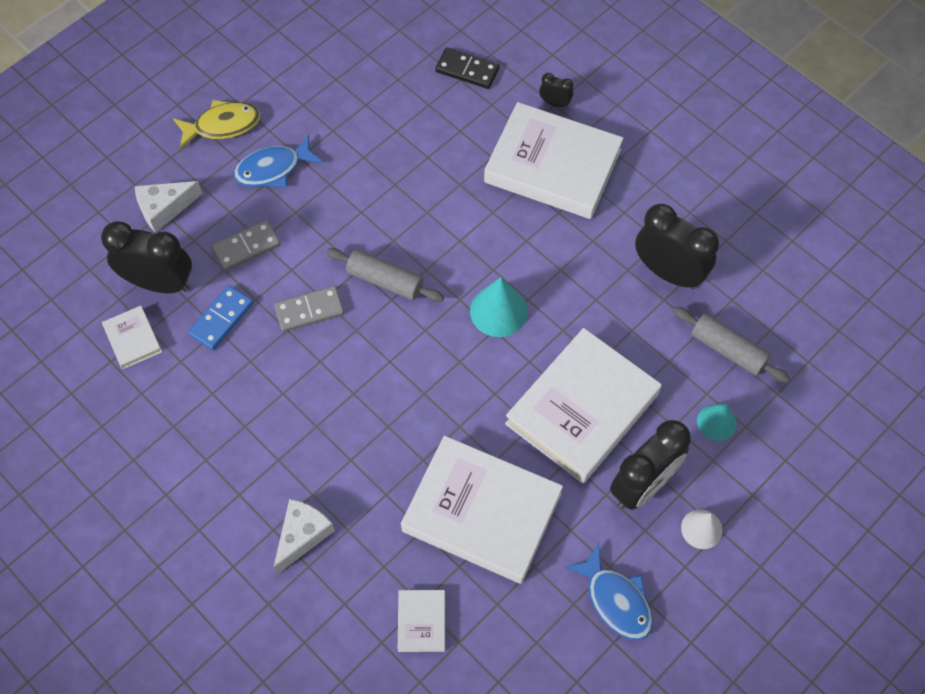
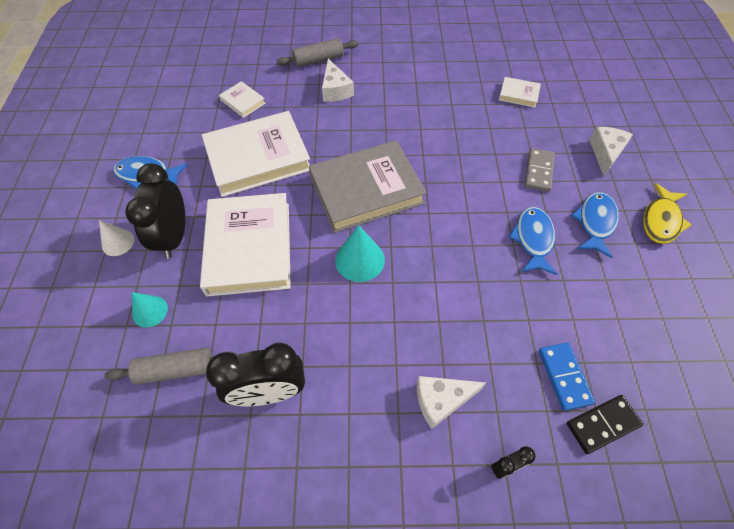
camera: 135 degrees right, 5 degrees down
black clock [101,221,192,293] -> none
blue domino [188,285,253,350] -> blue domino moved to [539,342,595,411]
grey domino [274,286,344,332] -> none
grey rolling pin [326,248,444,302] -> grey rolling pin moved to [277,38,358,67]
white book [484,102,624,219] -> white cheese [417,376,486,429]
none -> grey book [309,140,427,233]
none -> blue fish [509,207,557,275]

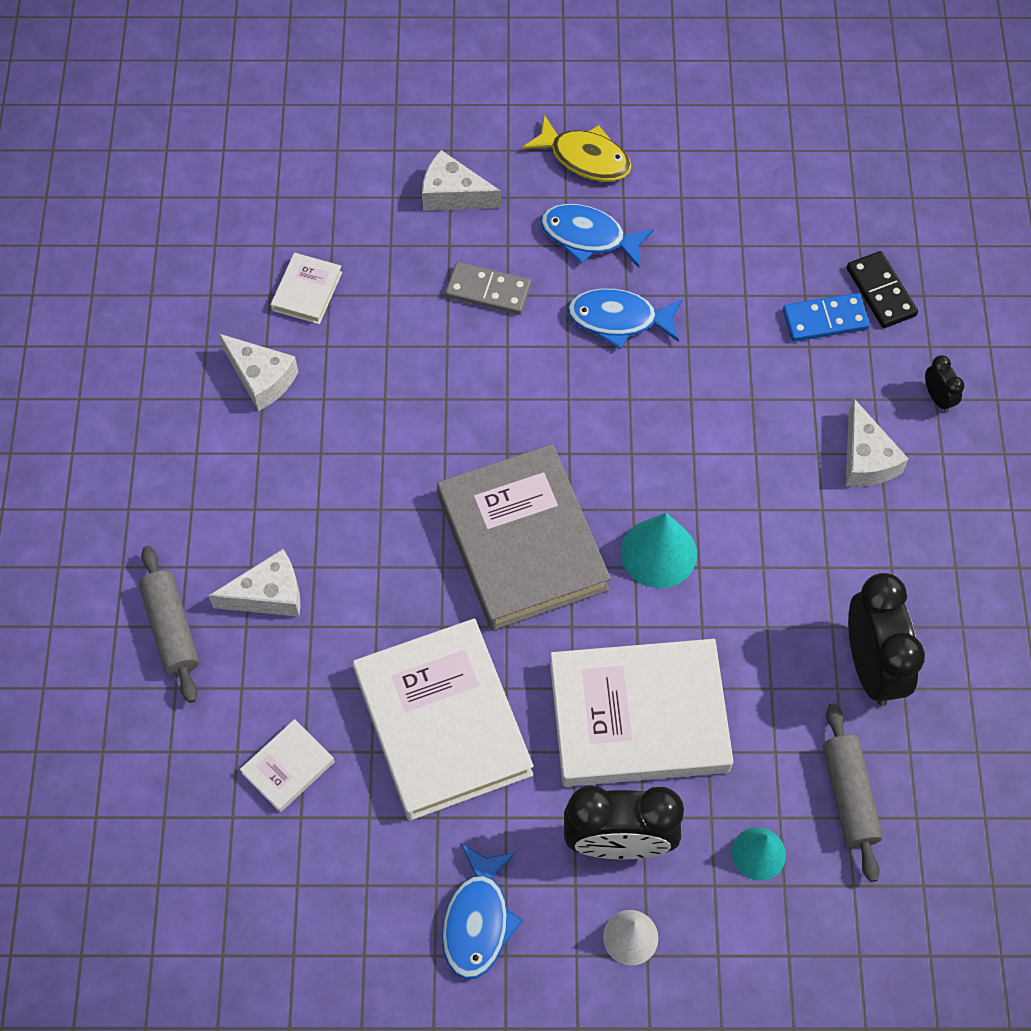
camera: 90 degrees left, 5 degrees up
none -> white cheese [219,334,298,411]

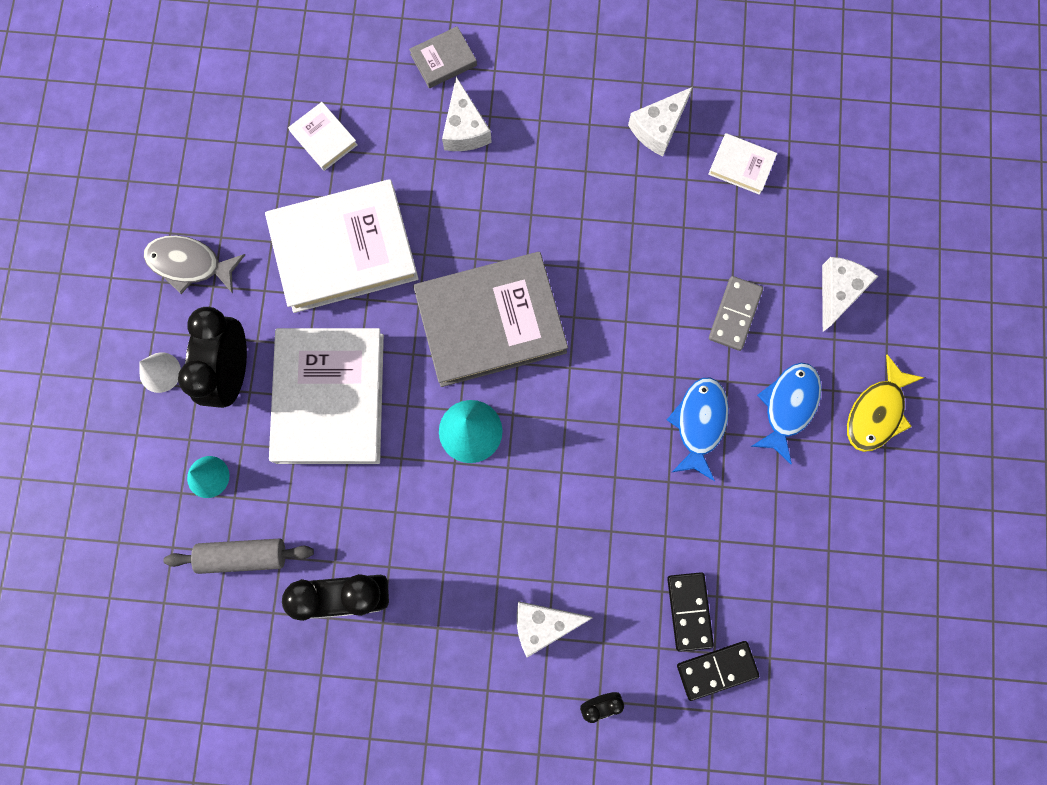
camera: 95 degrees right, 15 degrees up
grey rolling pin [139,546,199,703] -> grey book [409,26,477,88]
blue fish [442,844,523,980] -> grey fish [144,235,245,294]
blue domino [783,293,870,342] -> black domino [667,572,714,652]

